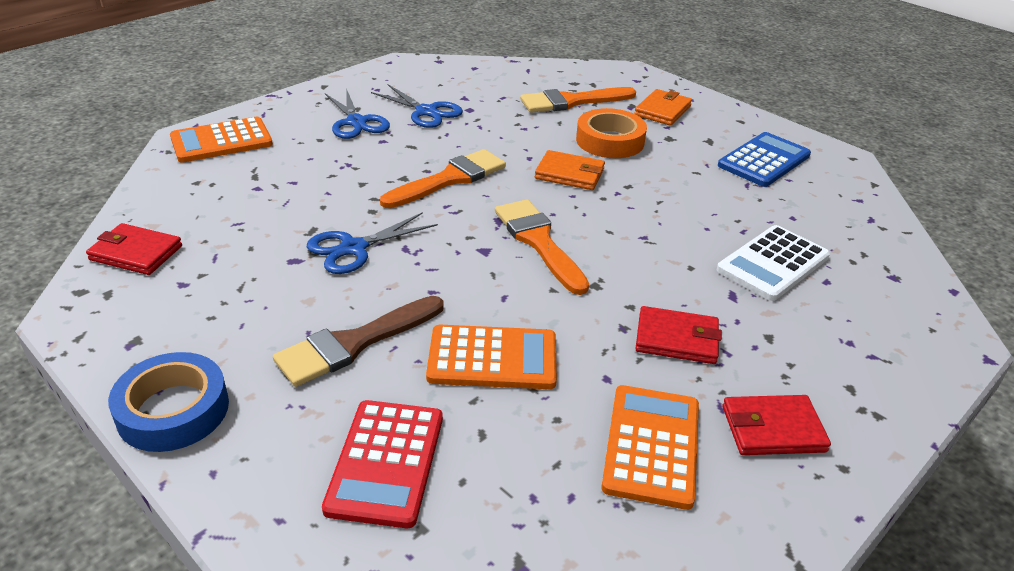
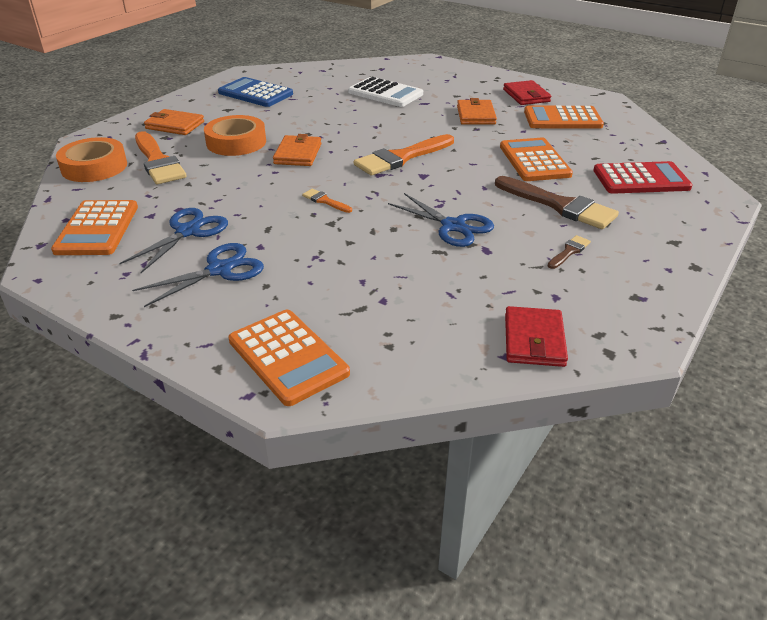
camera: 100 degrees left, 0 degrees up
blue tape [108,352,229,452] -> none
orange brush [380,149,506,208] -> orange brush [302,189,352,213], size x0.46
red wallet [635,306,722,364] -> orange wallet [457,98,497,125]
none -> orange calculator [51,200,138,255]
none -> orange tape [56,137,127,182]
none -> brown brush [548,235,591,269]

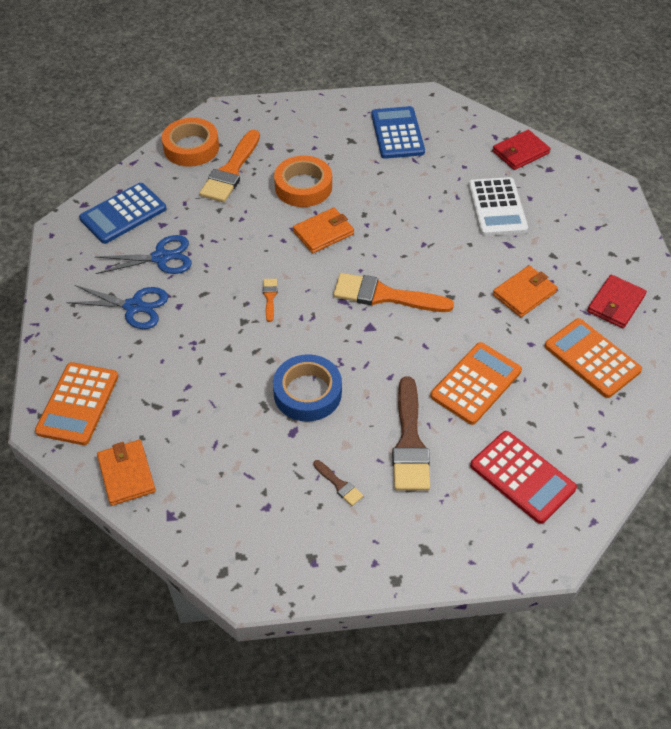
camera: 50 degrees right, 15 degrees up
orange calculator [51,200,138,255] -> blue calculator [79,183,167,244]
orange wallet [144,109,204,135] -> orange wallet moved to [97,440,156,506]
blue scissors [388,193,494,247] -> blue tape [273,354,342,422]
red wallet [505,306,568,367] -> red wallet moved to [492,130,550,170]
brown brush [548,235,591,269] -> brown brush turned 45 degrees clockwise [313,460,363,506]

